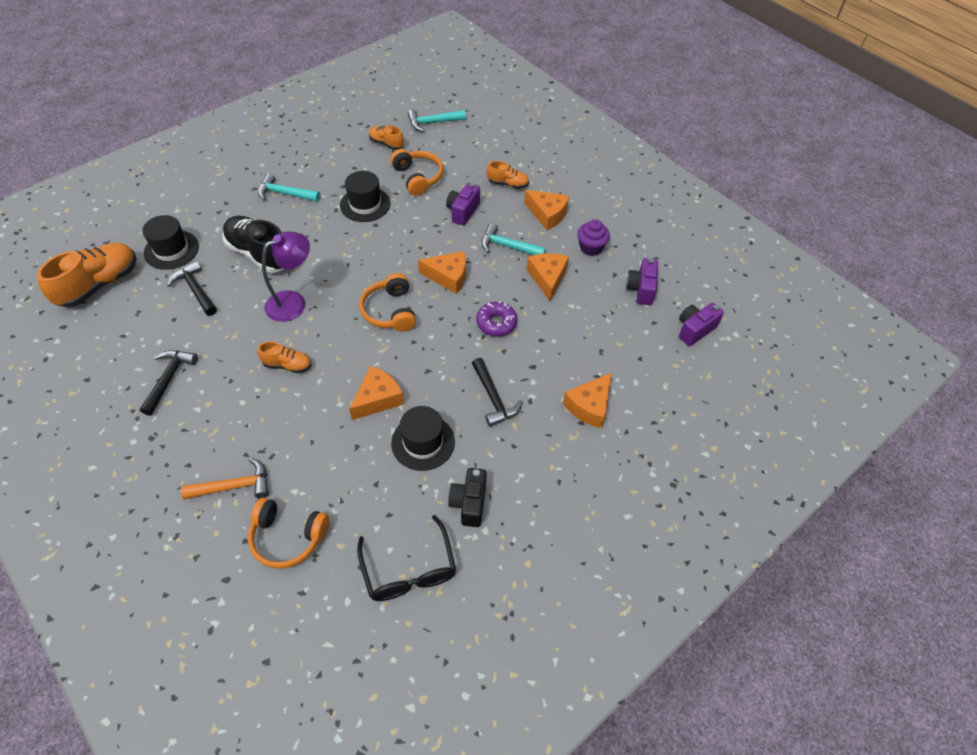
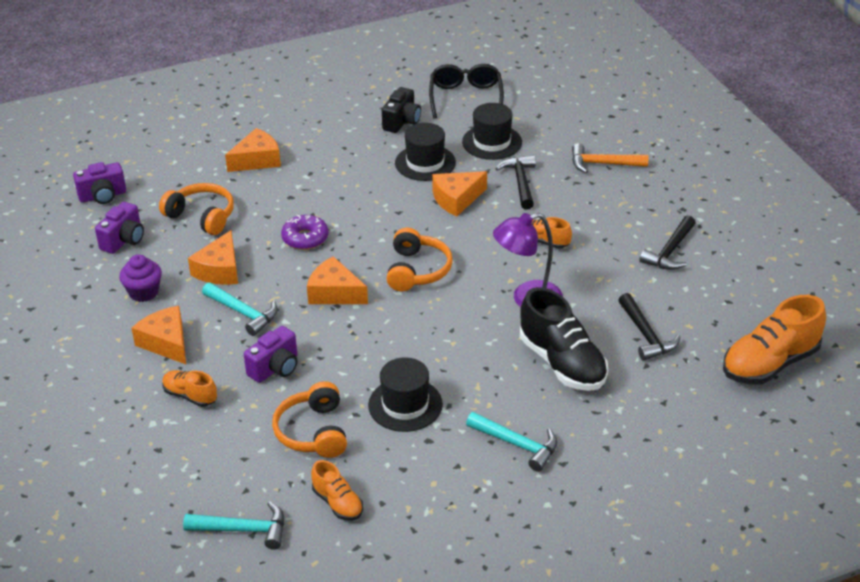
camera: 160 degrees left, 15 degrees down
black hat [142,215,199,270] -> black hat moved to [462,103,522,160]
orange headphones [248,498,329,569] -> orange headphones moved to [159,183,234,235]
black hammer [472,358,522,427] -> black hammer moved to [495,155,536,210]

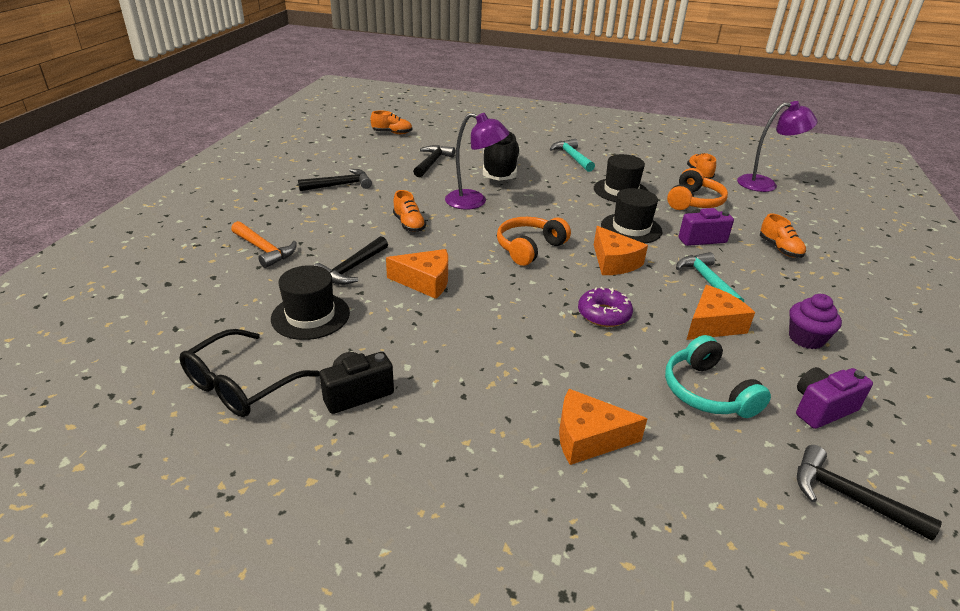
camera: 145 degrees left, 5 degrees down
purple camera [73,162,126,204] -> black hammer [797,445,942,541]
orange cheese [131,306,186,364] -> none
orange headphones [159,183,234,235] -> turquoise headphones [665,335,771,418]
turquoise hammer [183,502,284,550] -> purple lamp [737,101,818,192]
black hat [395,123,456,181] -> black hat moved to [601,188,662,243]
orange shoe [723,295,826,384] -> orange shoe [370,111,412,134], size x0.53

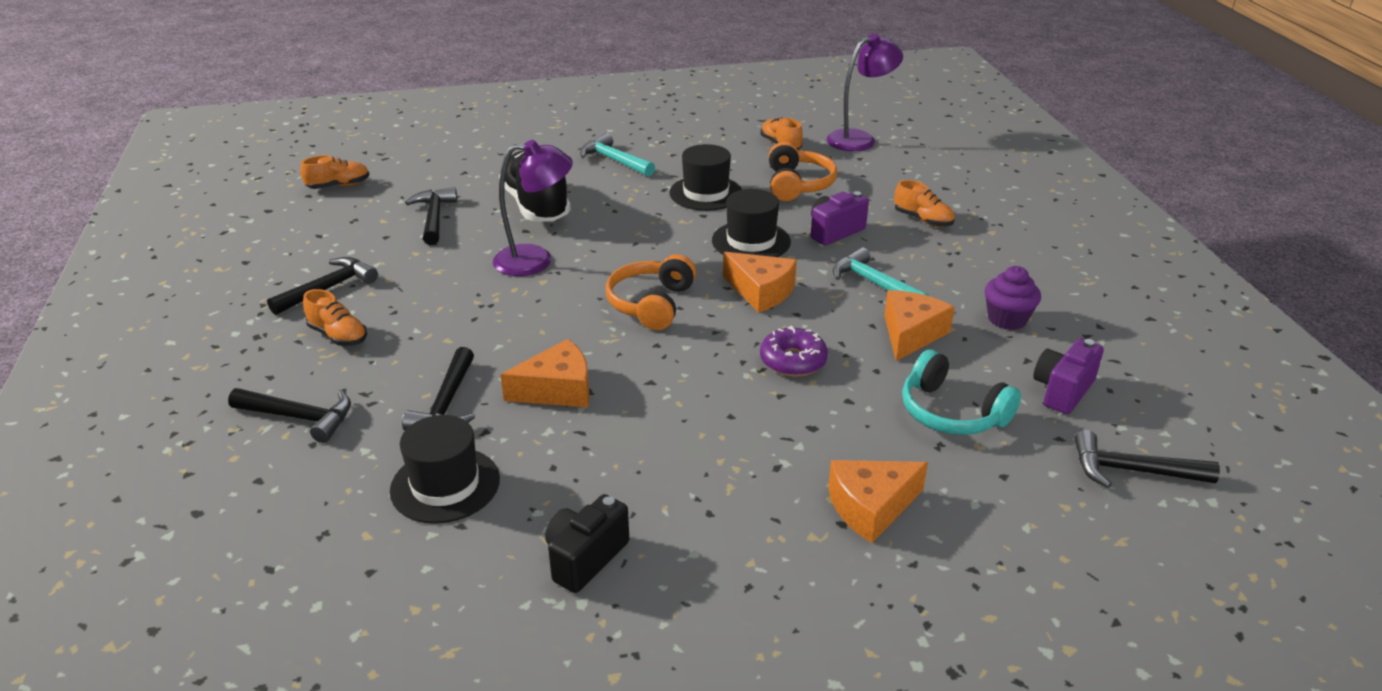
camera: 25 degrees left, 0 degrees up
black glasses [179,329,320,417] -> none
orange hammer [231,221,297,268] -> black hammer [228,388,351,443]
orange shoe [393,190,426,232] -> orange shoe moved to [303,289,367,346]

